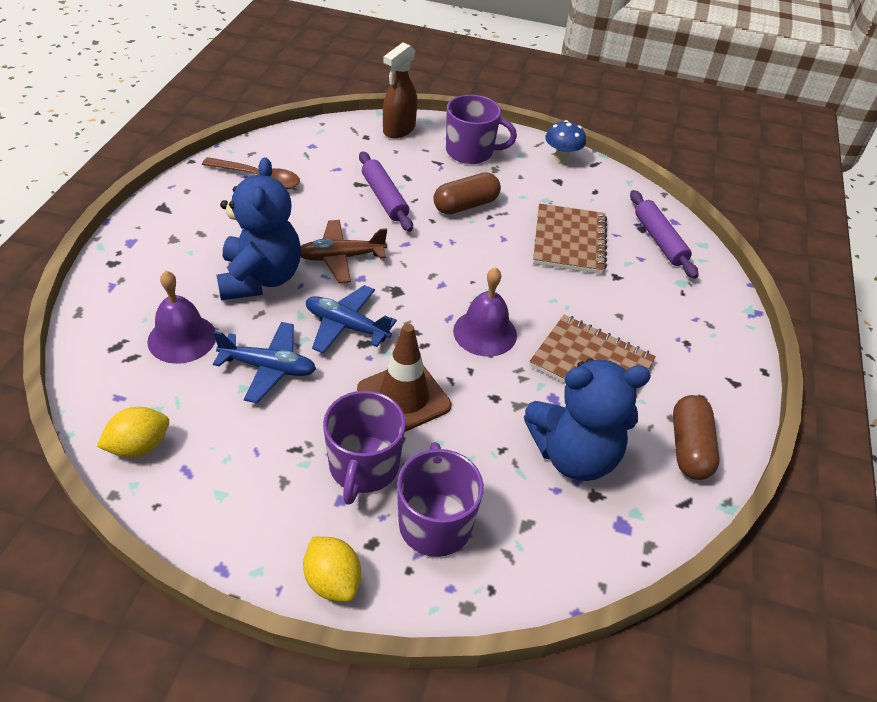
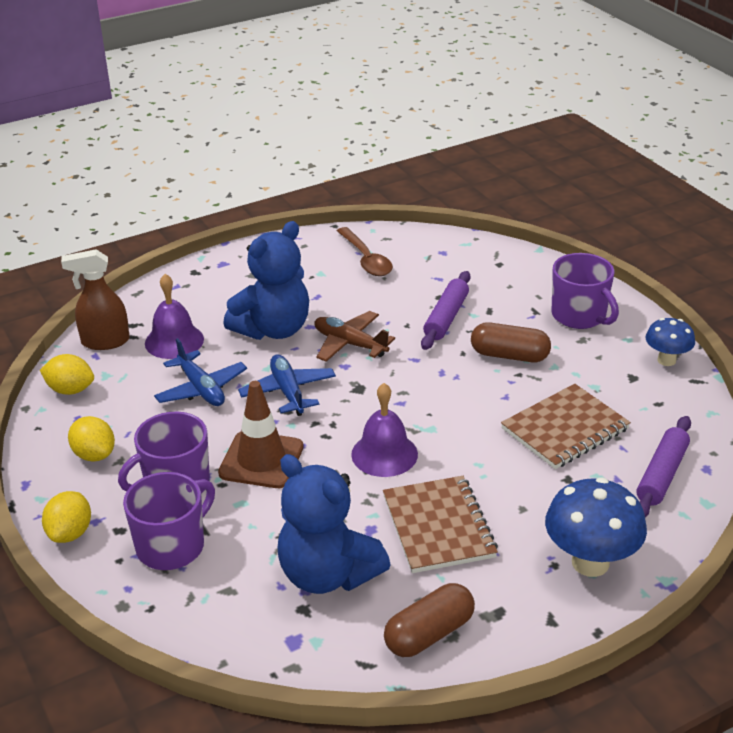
camera: 50 degrees right, 10 degrees down
brown spray bottle [383,42,417,138] -> brown spray bottle moved to [61,249,130,350]
none -> yellow lemon [68,416,115,462]
none -> blue mushroom [545,477,647,577]

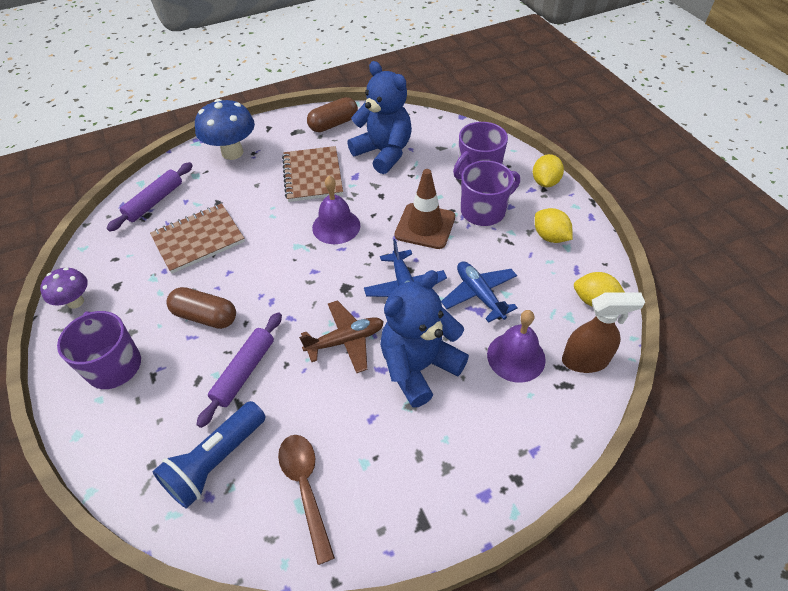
camera: 175 degrees left, 15 degrees up
brown plane [314,311,395,362] -> brown plane turned 60 degrees counterclockwise [299,300,384,373]
blue mushroom [646,318,695,366] -> purple mushroom [40,267,88,309]
none -> blue flashlight [152,401,266,508]

